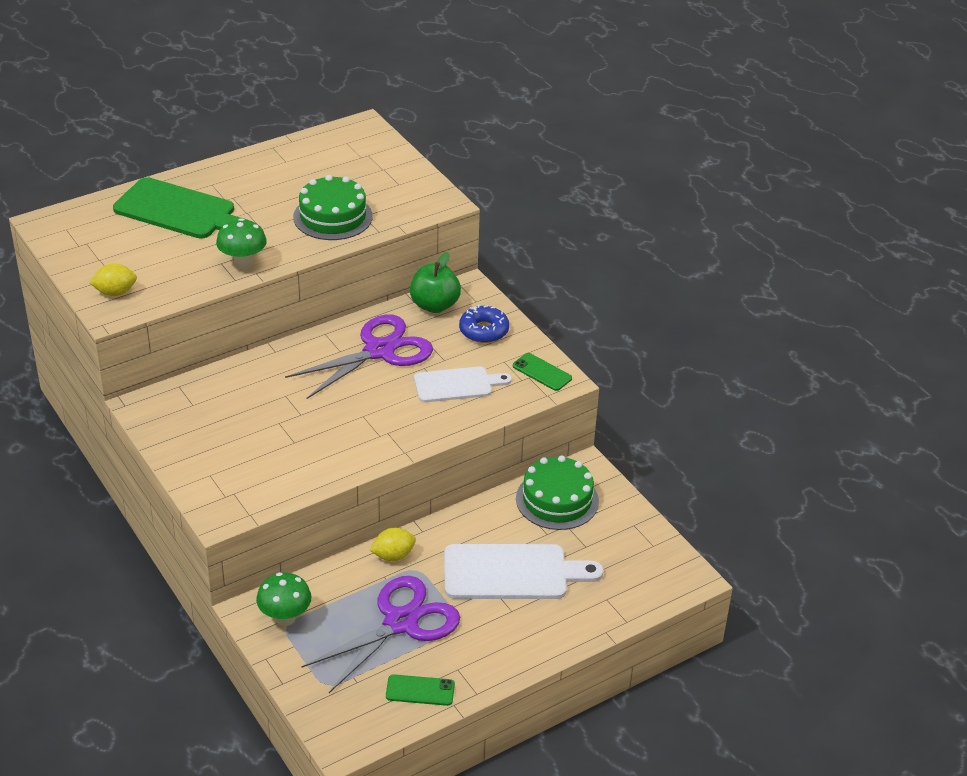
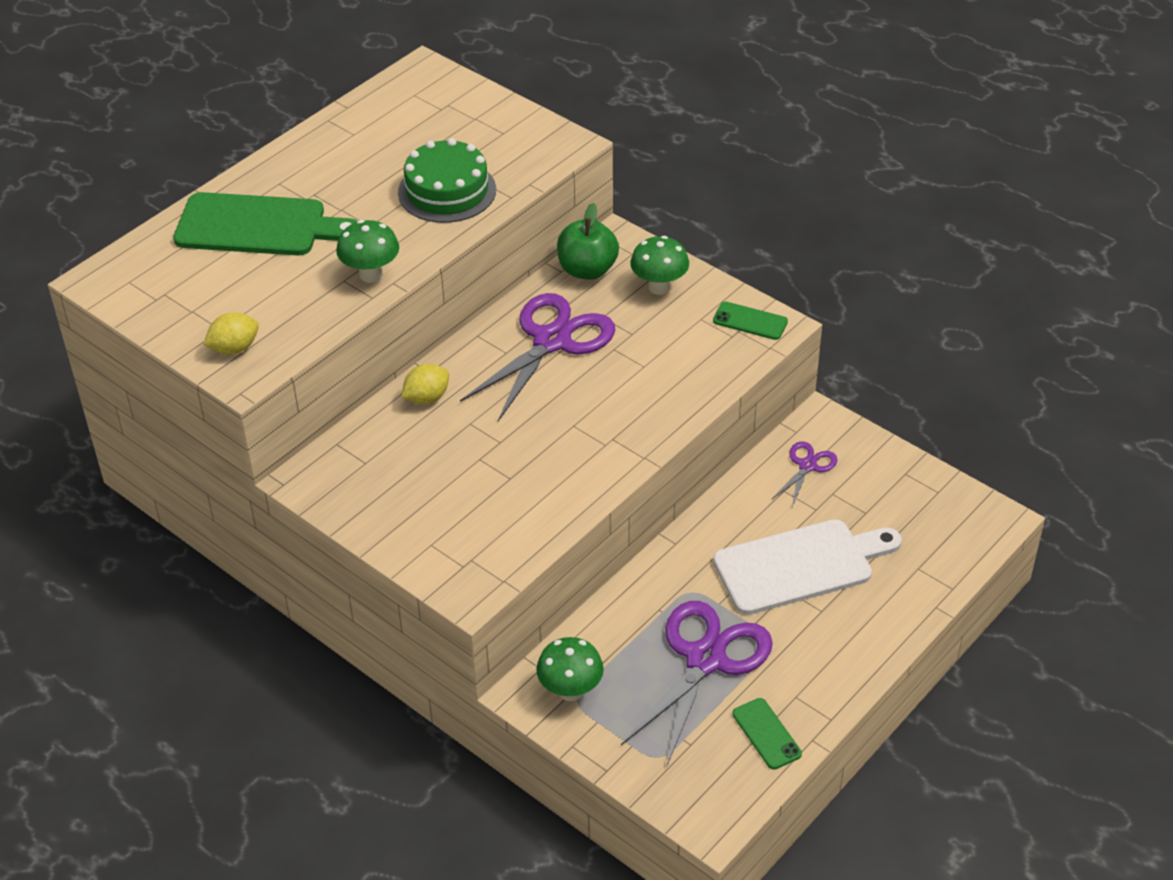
camera: 15 degrees left, 5 degrees up
yellow lemon [370,528,416,561] -> yellow lemon moved to [401,364,449,404]
green phone [386,674,455,706] -> green phone turned 75 degrees clockwise [732,698,802,770]
white cutting board [414,366,512,402] -> none
blue donut [459,305,509,343] -> green mushroom [631,236,689,295]
green cake [516,455,599,530] -> purple scissors [772,441,838,507]

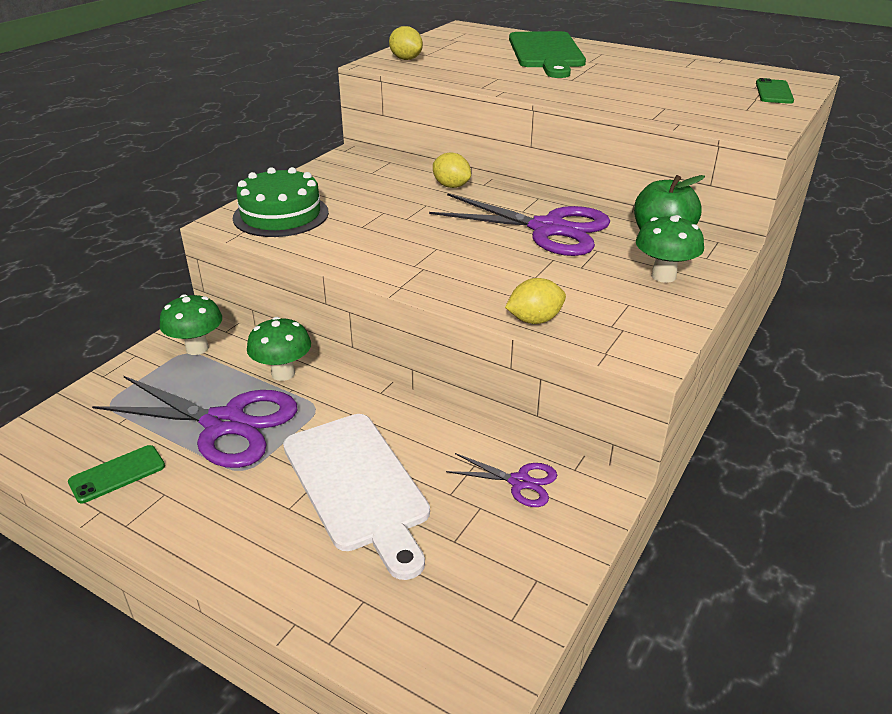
camera: 80 degrees right, 10 degrees down
green mushroom [336,220,399,283] -> green mushroom moved to [247,317,311,381]
green cake [398,138,496,223] -> green cake moved to [233,167,329,237]
green phone [713,302,788,340] -> green phone moved to [756,78,794,104]
none -> yellow lemon [505,278,566,324]

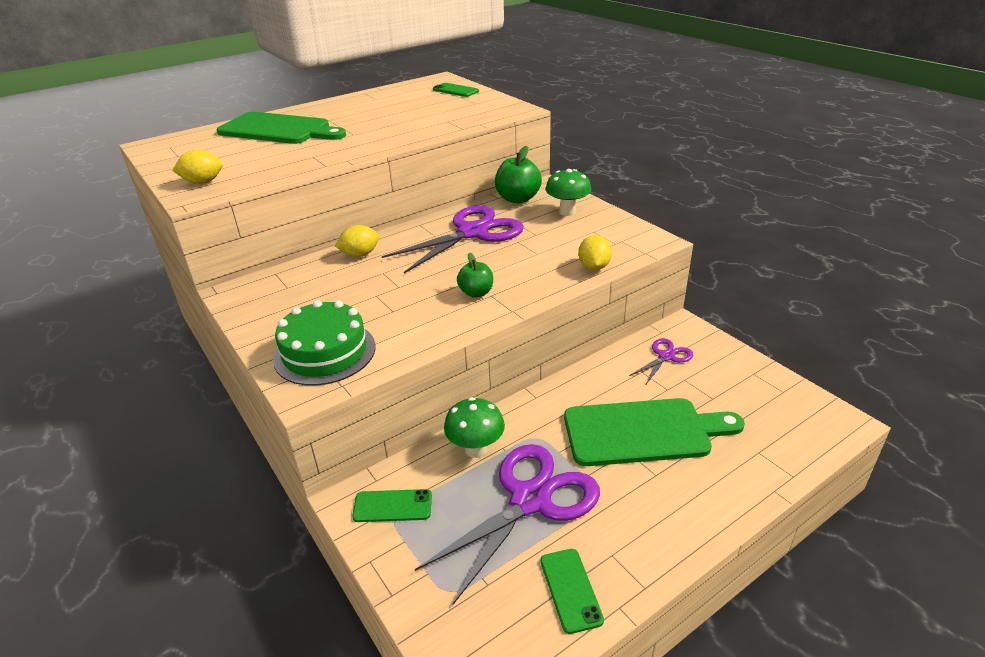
camera: 65 degrees left, 0 degrees up
green mushroom [160,294,222,355] -> green phone [352,489,432,522]
white cutting board [283,414,430,580] -> green cutting board [564,398,745,466]
none -> green apple [457,252,493,297]

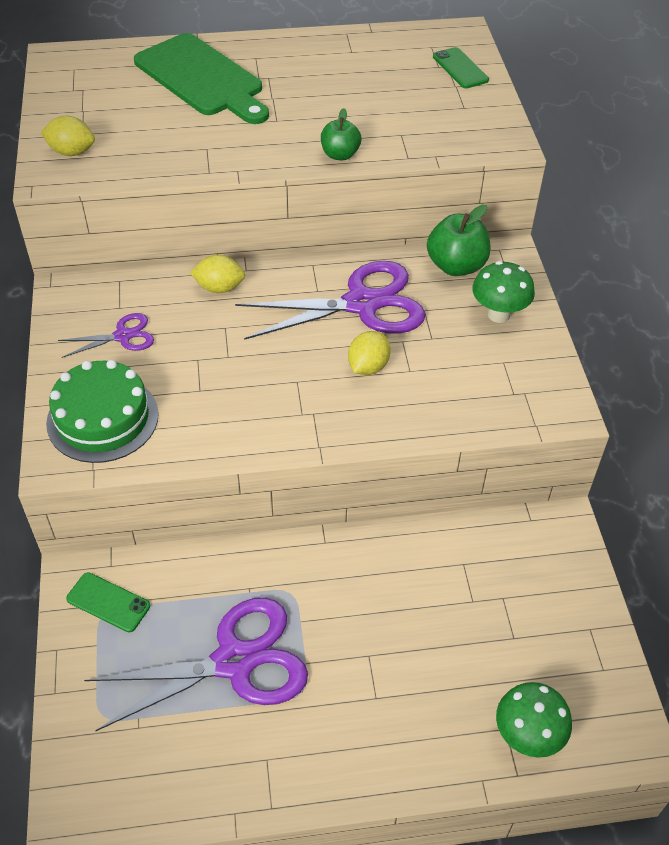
camera: 25 degrees right, 15 degrees up
green mushroom [444,397,505,458] -> green mushroom moved to [496,682,572,758]
green apple [457,252,493,297] -> green apple moved to [321,108,361,160]
green phone [540,549,604,634] -> none
green cutting board [564,398,745,466] -> none
yellow lemon [578,235,612,270] -> yellow lemon moved to [348,331,391,375]
purple scissors [629,338,693,384] -> purple scissors moved to [58,313,154,358]

